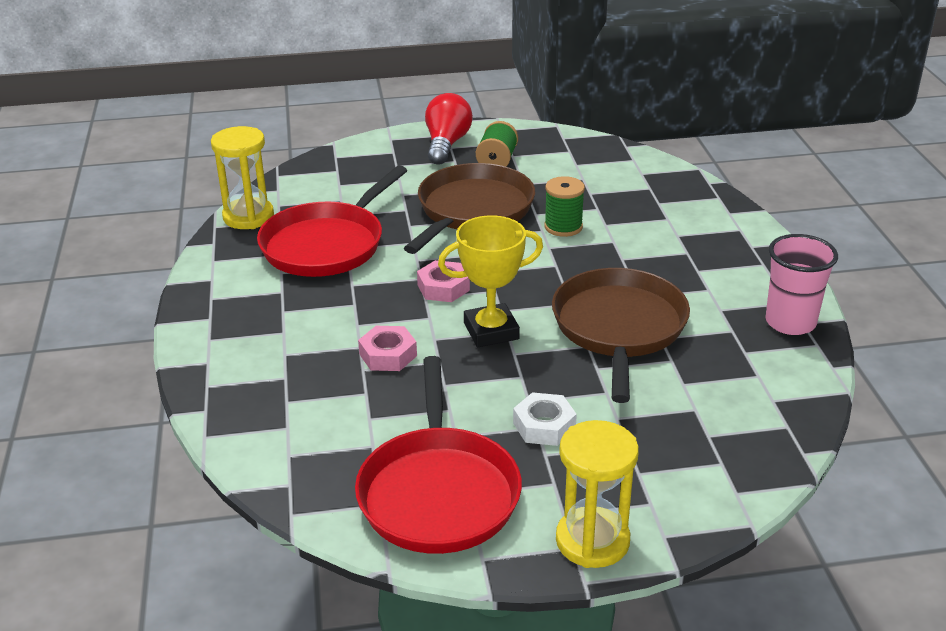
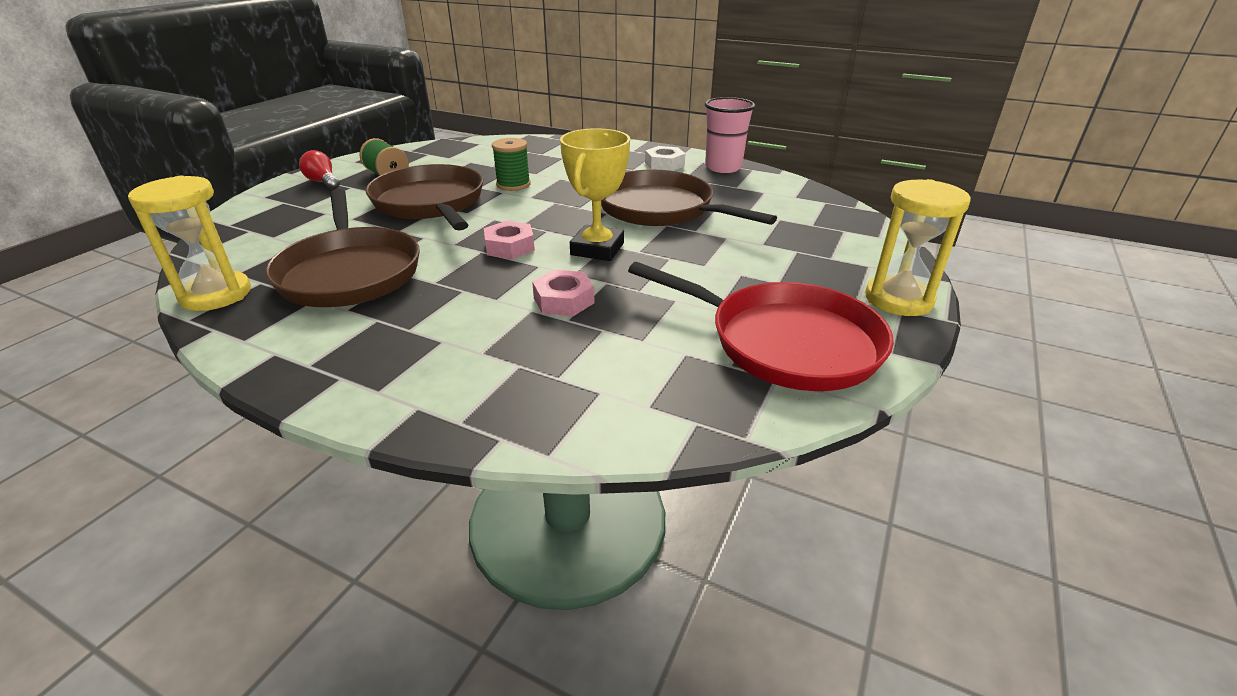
camera: 55 degrees left, 0 degrees up
red pan [257,165,407,277] -> brown pan [265,189,420,307]
red light bulb [425,93,473,165] -> red light bulb [299,150,340,190], size x0.63
white nut [513,392,577,446] -> white nut moved to [645,146,685,171]

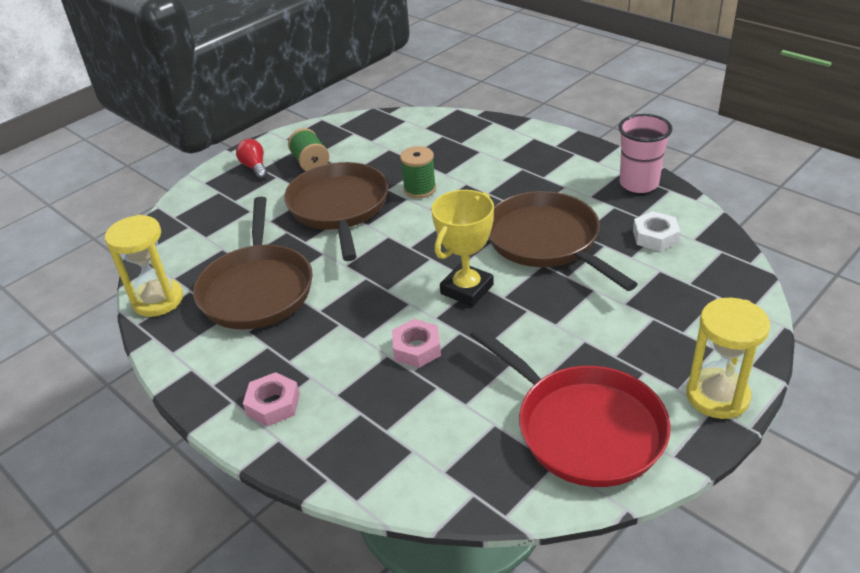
camera: 20 degrees right, 5 degrees up
pink nut [484,221,535,259] -> pink nut moved to [243,372,300,427]
white nut [645,146,685,171] -> white nut moved to [633,211,680,251]

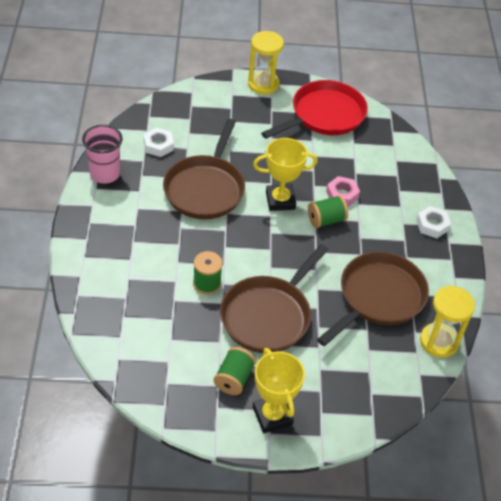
camera: 140 degrees left, 10 degrees up
red light bulb [236,139,268,179] -> yellow trophy [253,348,305,433]
pink nut [243,372,300,427] -> white nut [416,206,451,238]
red pan [470,327,671,487] -> red pan turned 45 degrees clockwise [261,80,368,139]
none -> green spool [308,195,348,228]

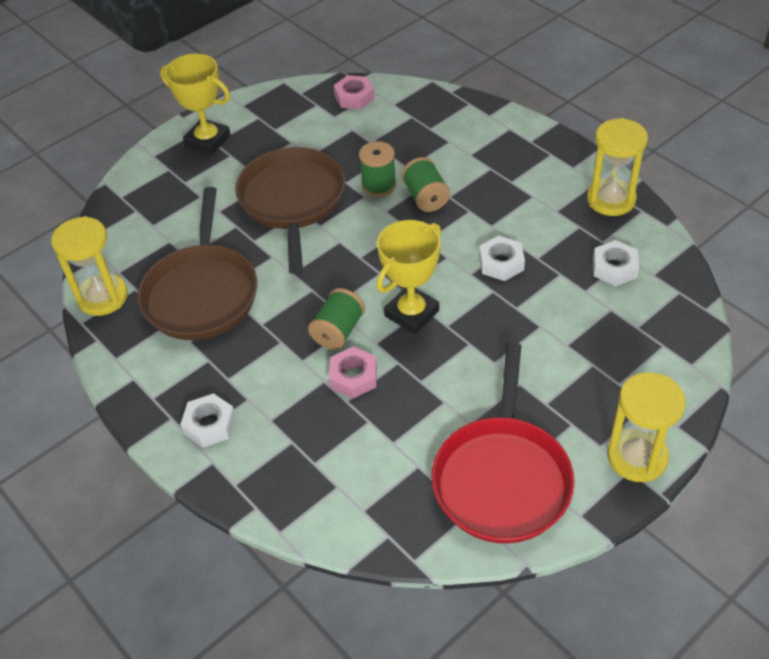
camera: 145 degrees right, 0 degrees up
pink cup [82,125,123,184] -> yellow hourglass [587,118,648,216]
brown pan [163,119,245,219] -> white nut [479,236,525,281]
green spool [214,347,256,395] -> green spool moved to [402,157,450,212]
none -> pink nut [334,75,375,109]

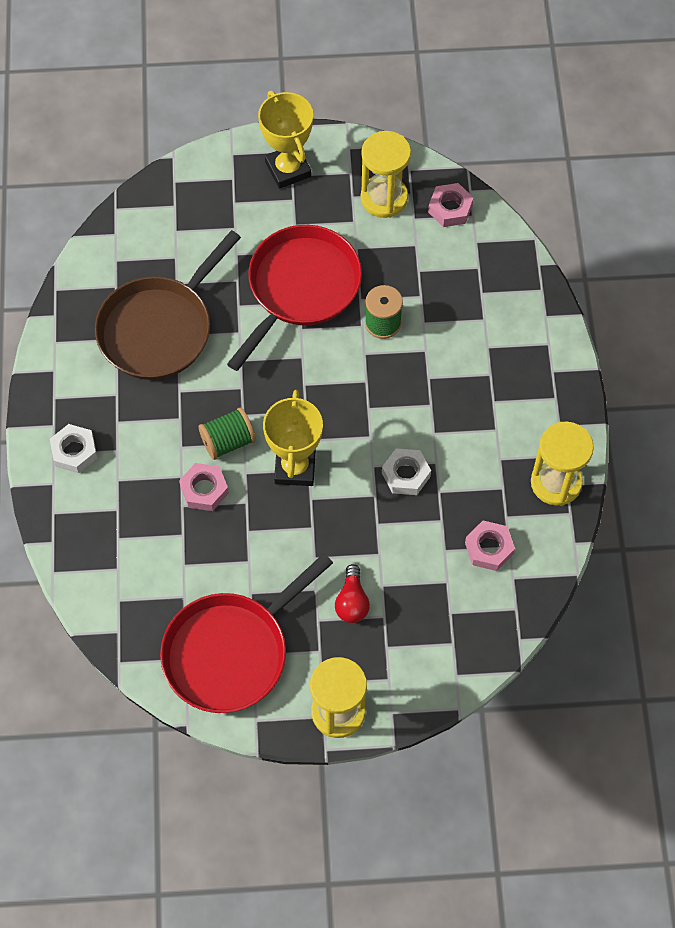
camera: 35 degrees right, 15 degrees up
yellow hourglass [51,216,128,316] -> yellow hourglass moved to [361,131,411,218]
brown pan [235,147,345,274] -> red pan [227,225,362,371]
yellow trophy [376,220,441,334] -> yellow trophy turned 75 degrees counterclockwise [263,390,323,486]
green spool [402,157,450,212] -> none
white nut [593,240,639,286] -> pink nut [465,521,515,571]
none -> red light bulb [335,564,370,623]

